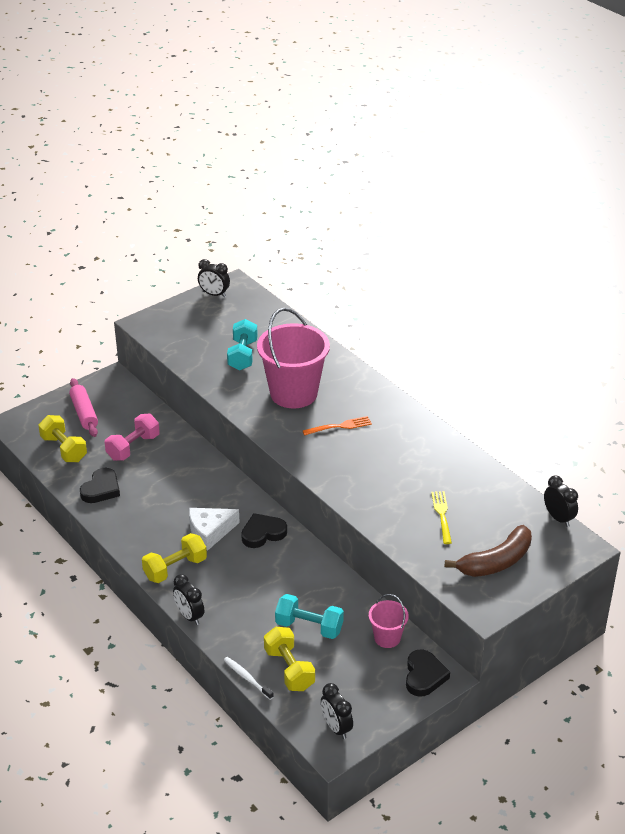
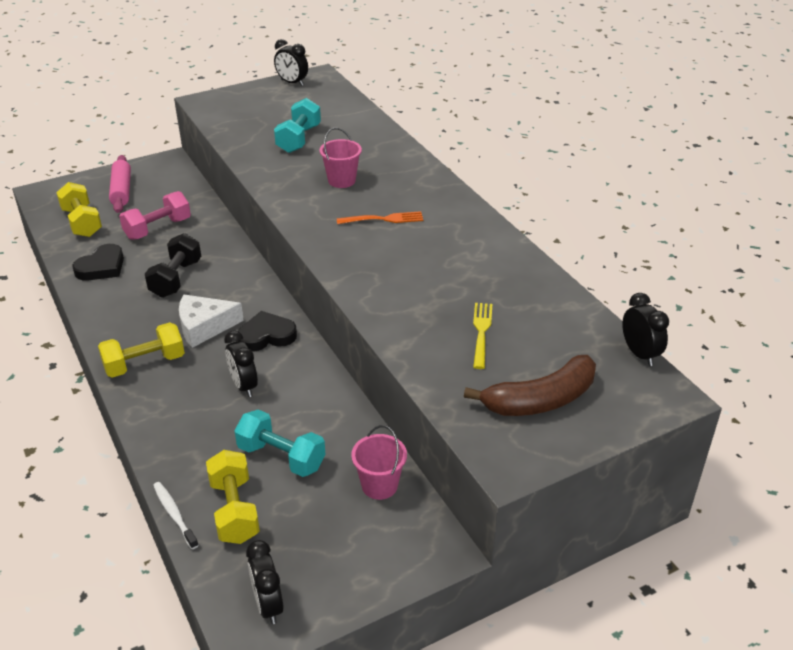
camera: 10 degrees right, 0 degrees up
black clock [173,574,204,625] -> black clock moved to [224,331,258,397]
pink bucket [257,308,330,408] -> pink bucket [319,128,362,188], size x0.49
black heart [406,649,450,697] -> none
none -> black dumbbell [145,233,201,298]

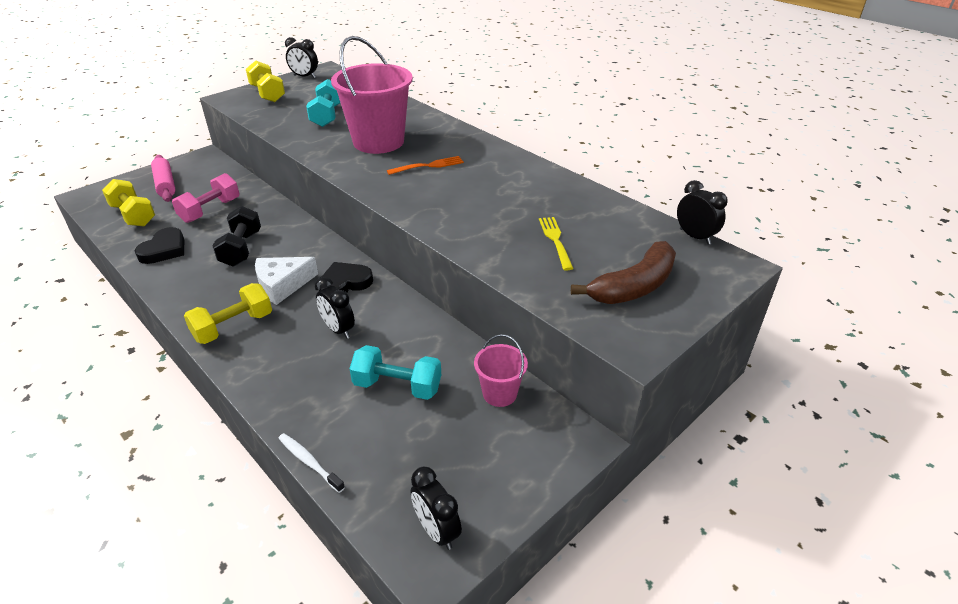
camera: 15 degrees left, 0 degrees up
yellow dumbbell [206,450,260,544] -> yellow dumbbell moved to [246,60,285,102]
pink bucket [319,128,362,188] -> pink bucket [331,36,413,154], size x2.05

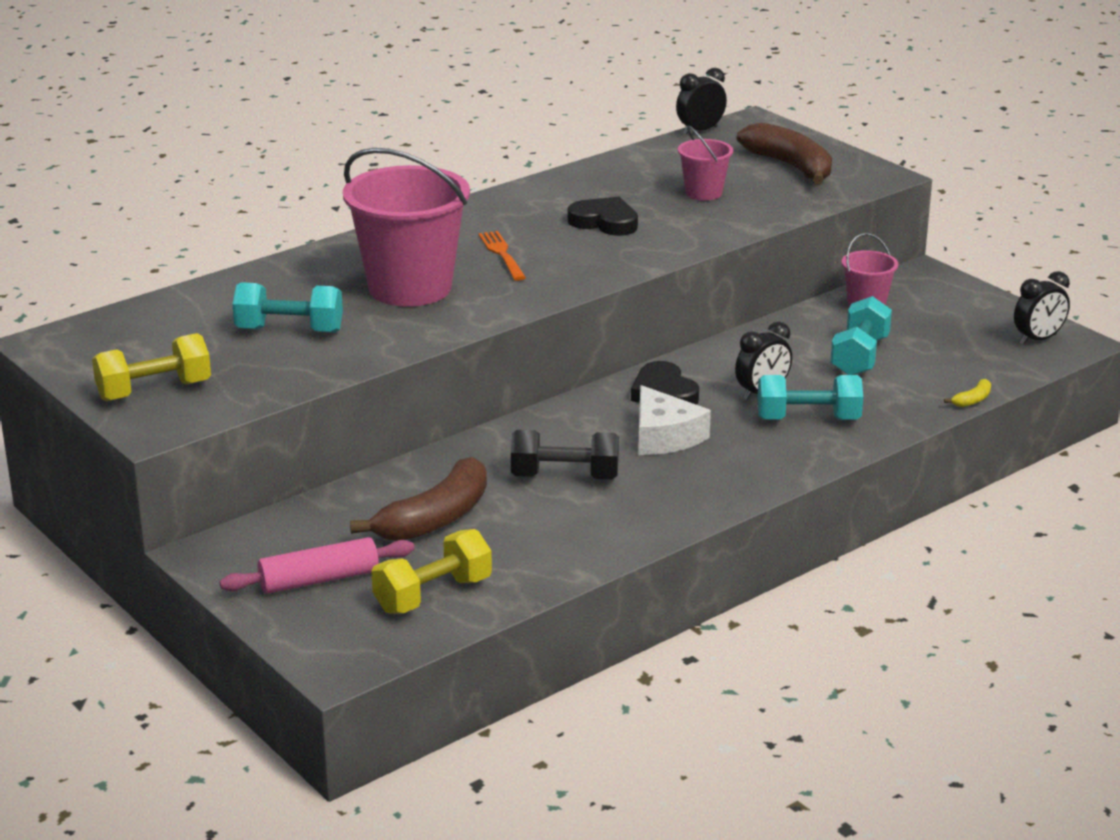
camera: 85 degrees left, 10 degrees down
black heart [135,227,184,264] -> black heart moved to [568,197,638,236]
pink dumbbell [172,173,239,223] -> brown banana [350,457,487,541]
yellow dumbbell [184,283,272,344] -> none
white toothbrush [278,433,345,493] -> yellow banana [944,379,991,407]
black clock [285,37,318,78] -> none
yellow fork [539,217,574,271] -> pink bucket [678,126,733,201]
none -> turquoise dumbbell [757,375,863,420]

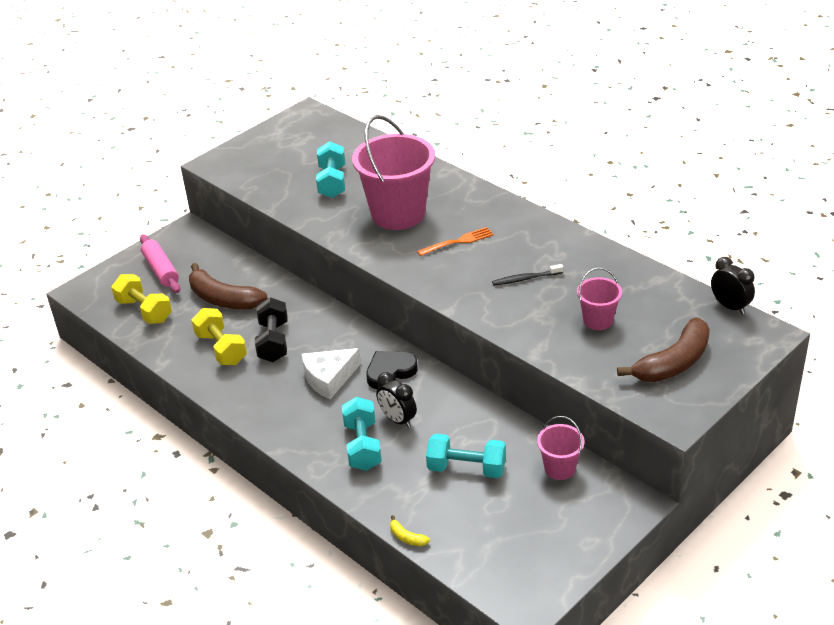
camera: 85 degrees right, 10 degrees up
yellow dumbbell [92,333,211,401] -> yellow dumbbell moved to [191,308,247,365]
black heart [568,197,638,236] -> black toothbrush [492,264,563,285]
black clock [1014,271,1070,345] -> none

